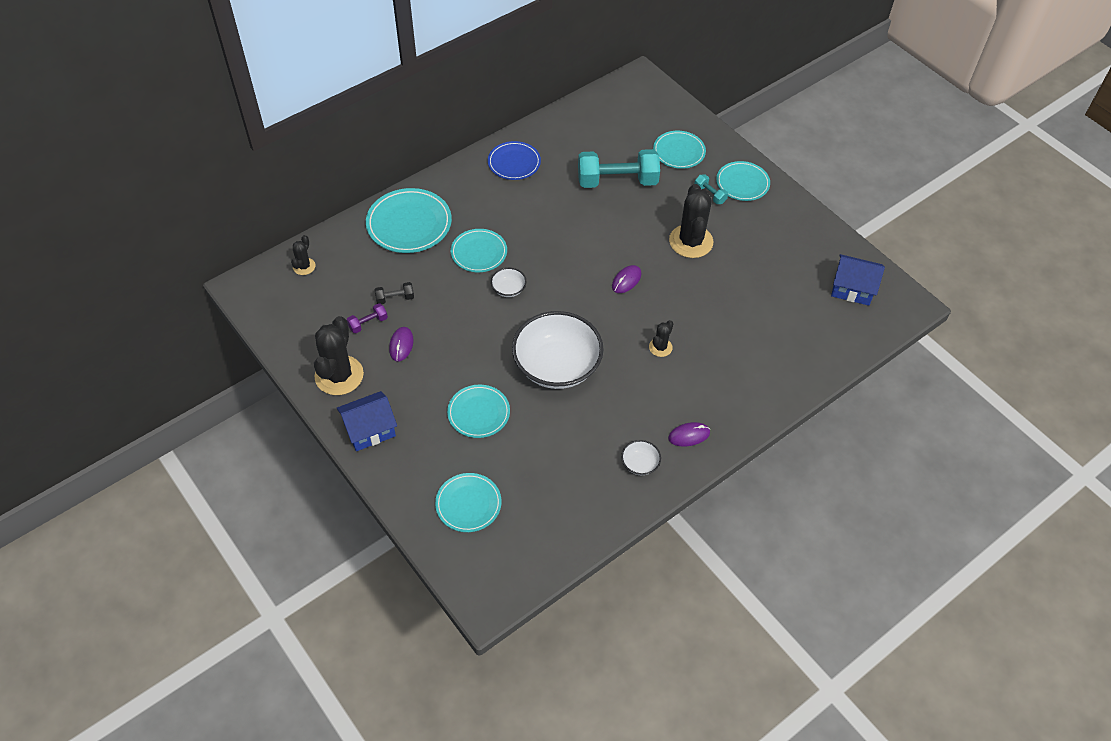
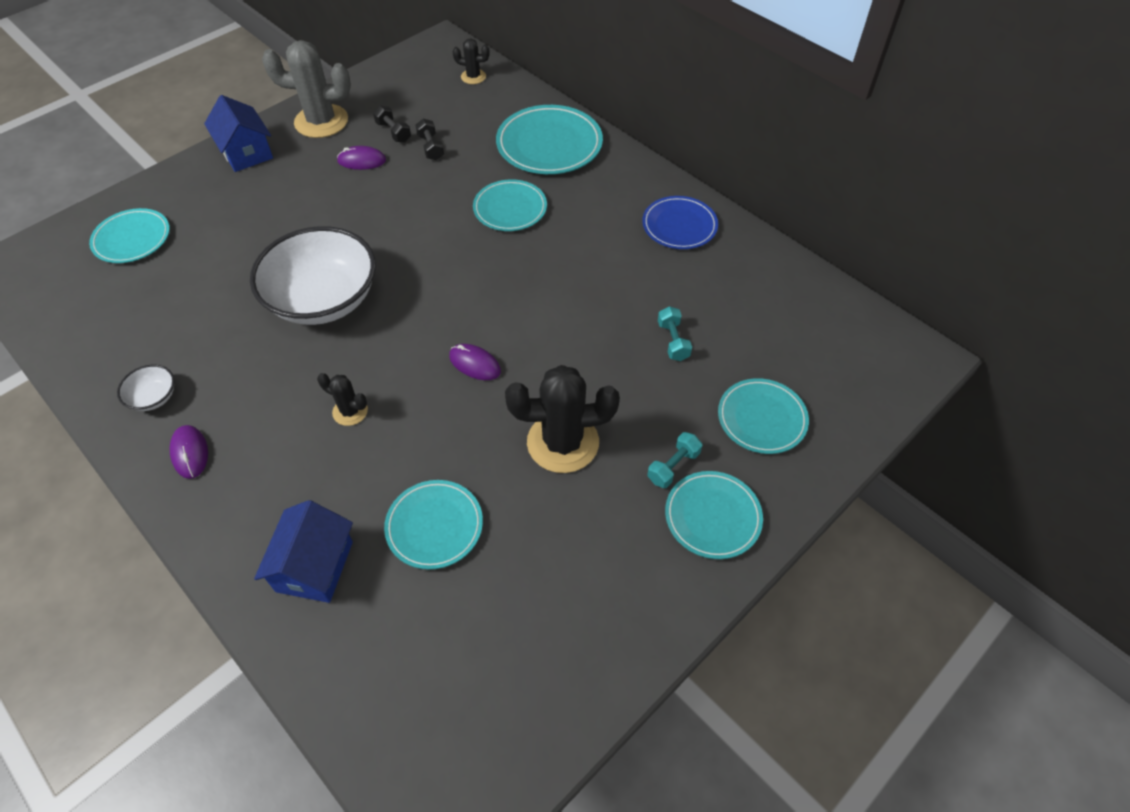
camera: 85 degrees right, 0 degrees up
black cactus [314,316,364,395] -> grey cactus [262,40,351,138]
purple dumbbell [347,303,388,334] -> black dumbbell [373,106,411,143]
turquoise plate [447,385,510,438] -> turquoise plate moved to [384,480,483,569]
white bowl [491,268,527,297] -> none
turquoise dumbbell [578,149,660,188] -> turquoise dumbbell [658,306,692,361], size x0.44
blue house [831,254,885,306] -> blue house moved to [254,500,353,603]

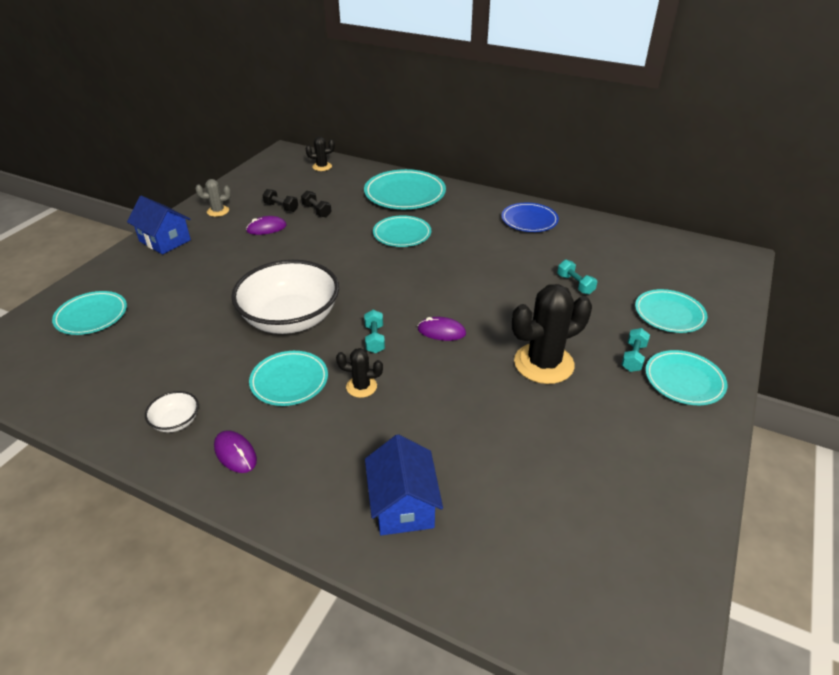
camera: 20 degrees left, 15 degrees down
grey cactus [262,40,351,138] -> grey cactus [195,179,231,217], size x0.50
turquoise plate [384,480,483,569] -> turquoise plate moved to [249,351,328,406]
none -> turquoise dumbbell [364,310,385,353]

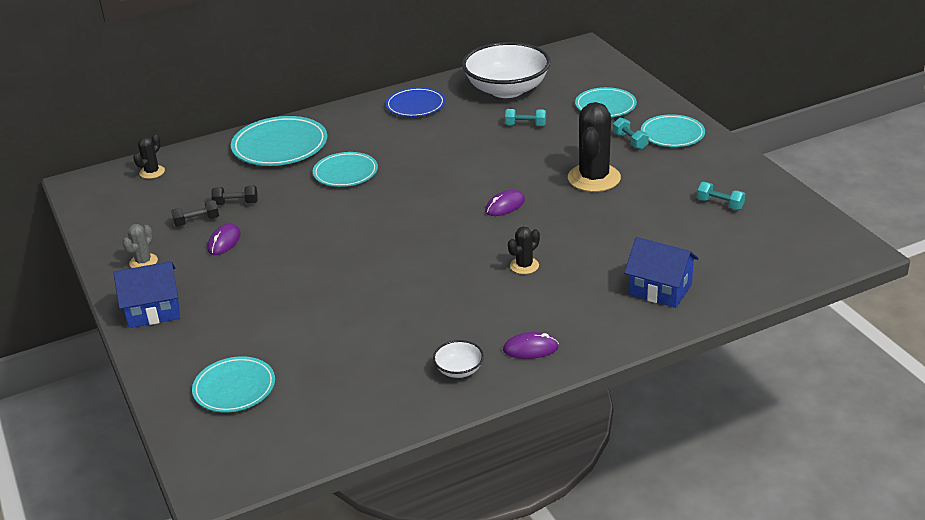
camera: 50 degrees left, 5 degrees down
white bowl [231,260,339,334] -> white bowl moved to [462,42,551,98]
turquoise plate [249,351,328,406] -> none
turquoise dumbbell [364,310,385,353] -> turquoise dumbbell moved to [697,182,745,210]

